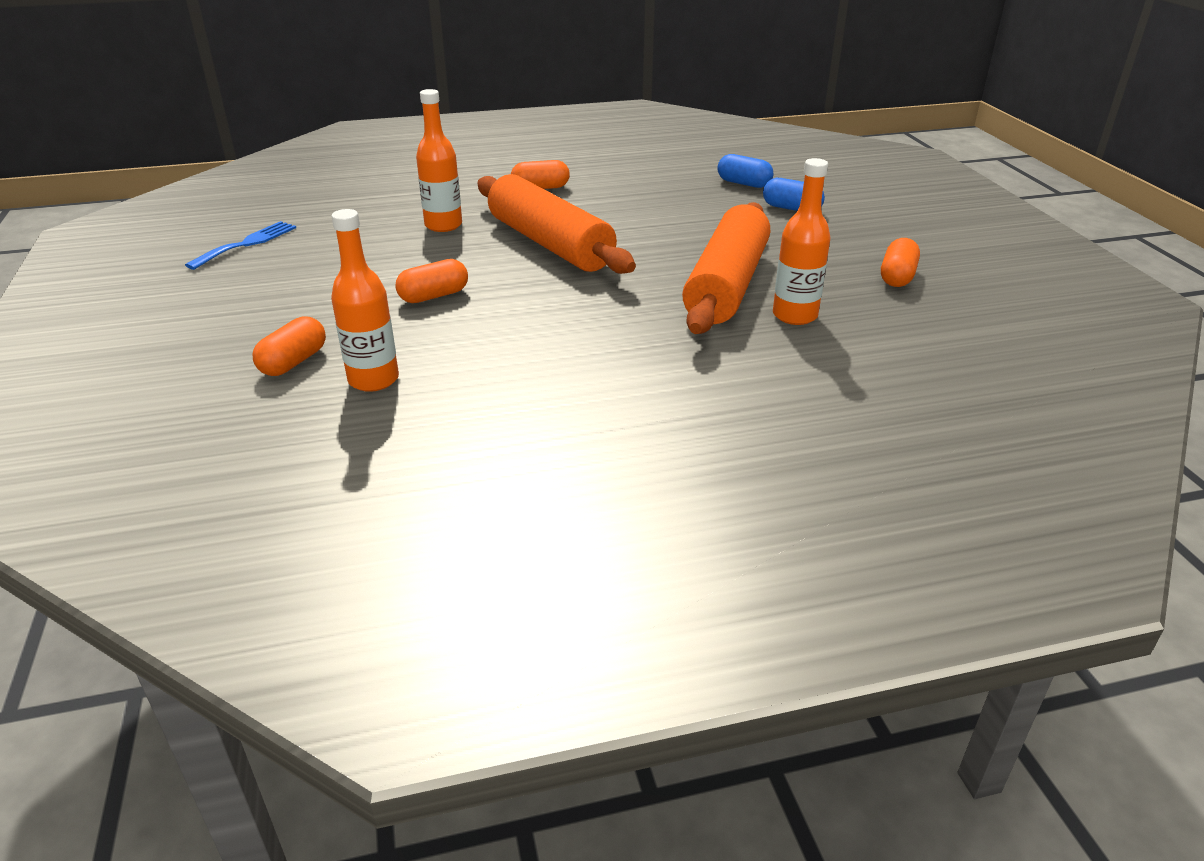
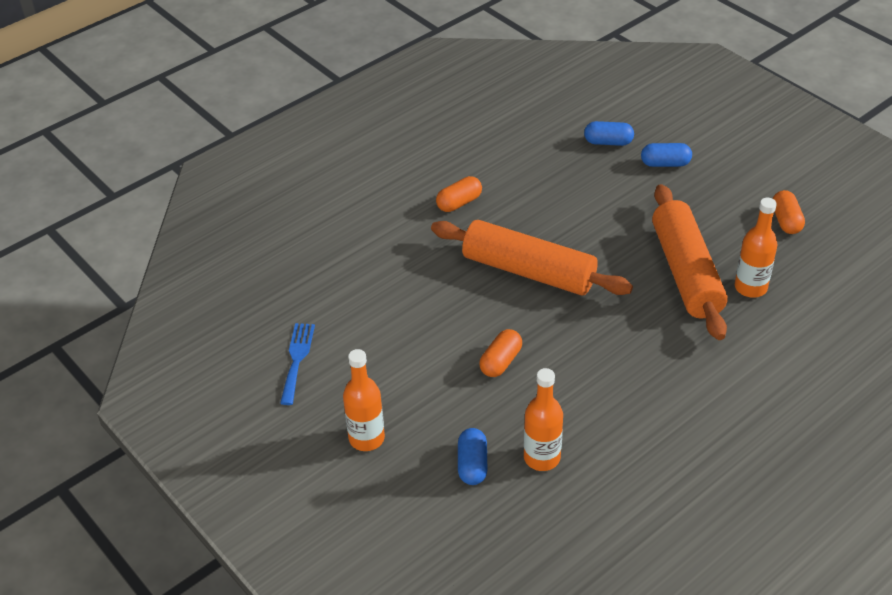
camera: 25 degrees left, 10 degrees up
orange capsule [253,316,326,376] -> blue capsule [458,428,487,485]
orange bottle [416,89,462,232] -> orange bottle moved to [343,349,385,451]

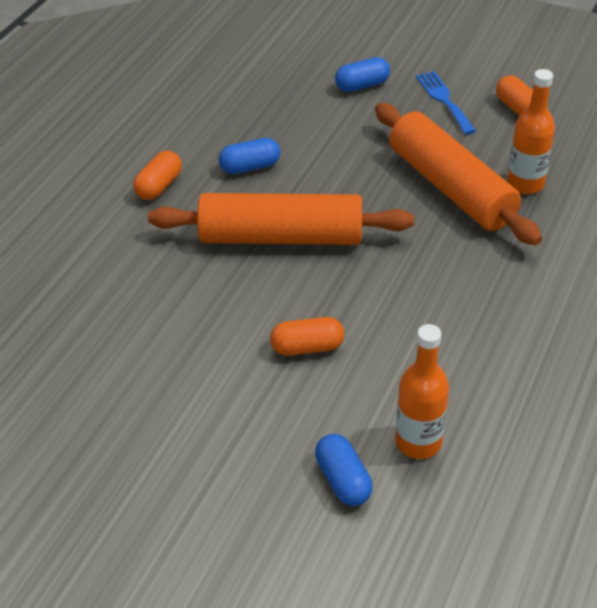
camera: 25 degrees left, 0 degrees up
blue fork [280,323,315,405] -> blue fork moved to [416,71,476,135]
orange bottle [343,349,385,451] -> none
orange capsule [479,329,522,377] -> orange capsule turned 75 degrees clockwise [270,317,344,356]
blue capsule [584,121,634,146] -> blue capsule moved to [219,138,280,174]

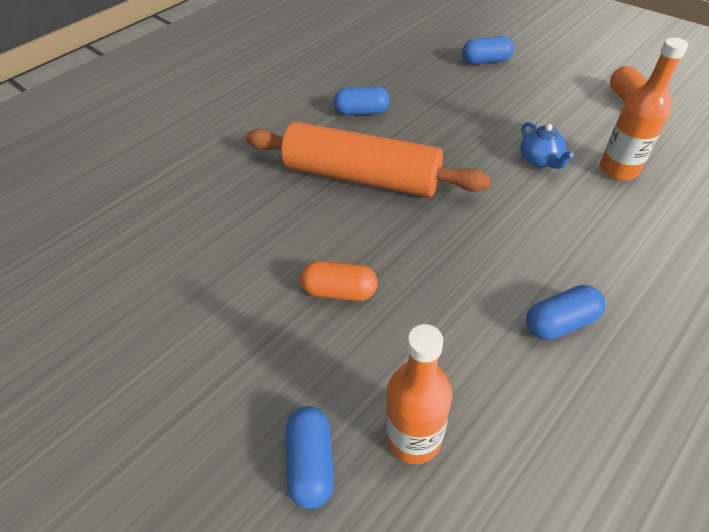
camera: 20 degrees right, 5 degrees up
orange capsule [133,151,182,200] -> none
orange rolling pin [375,103,542,245] -> blue teapot [520,122,574,169]
blue fork [416,71,476,135] -> none
none -> blue capsule [526,285,605,340]

